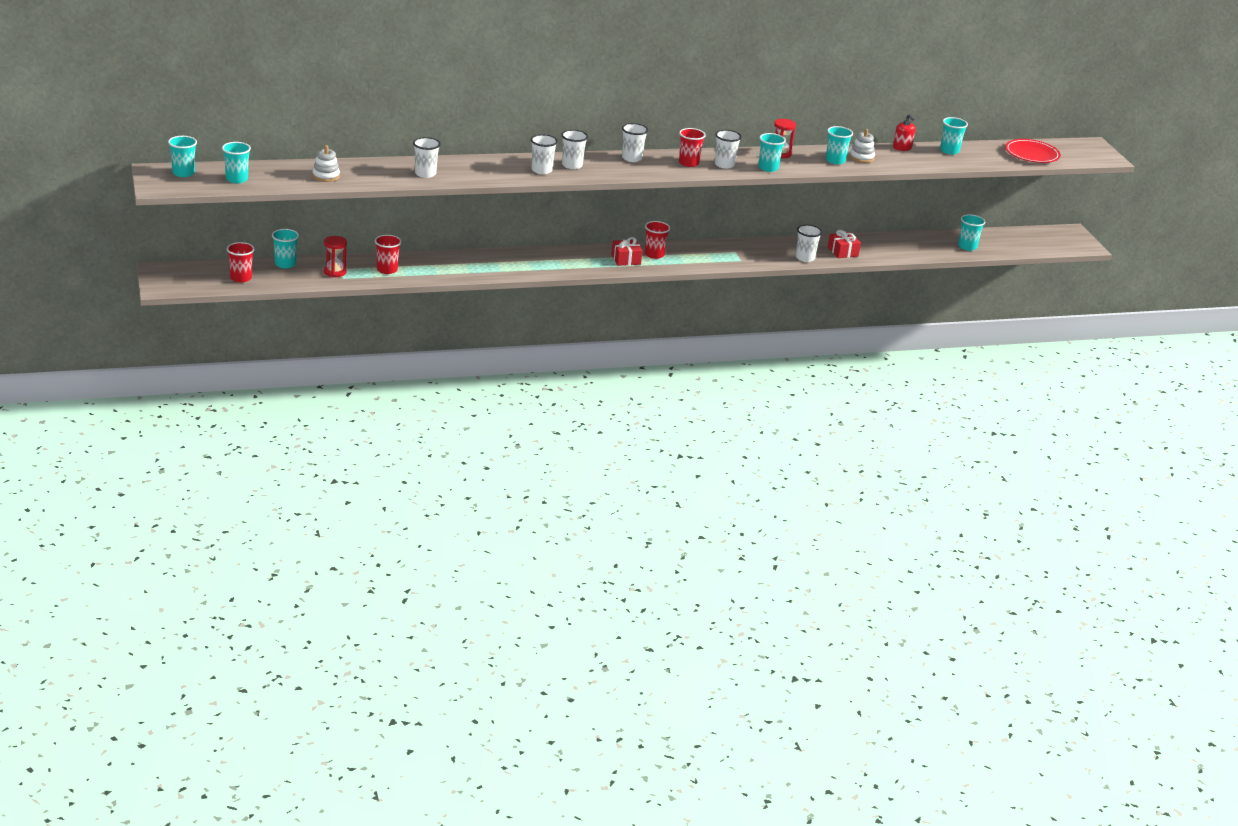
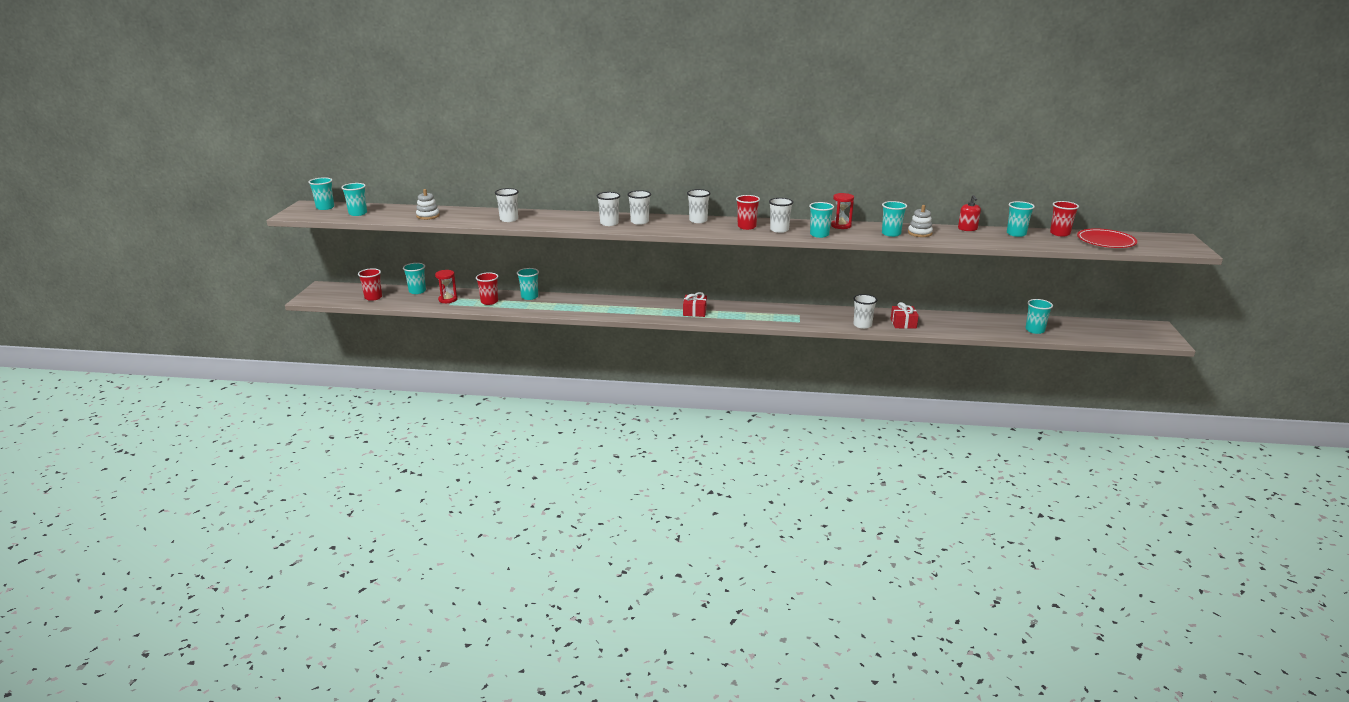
camera: 25 degrees right, 5 degrees down
red cup [645,221,670,259] -> red cup moved to [1050,201,1079,237]
none -> turquoise cup [517,268,539,300]

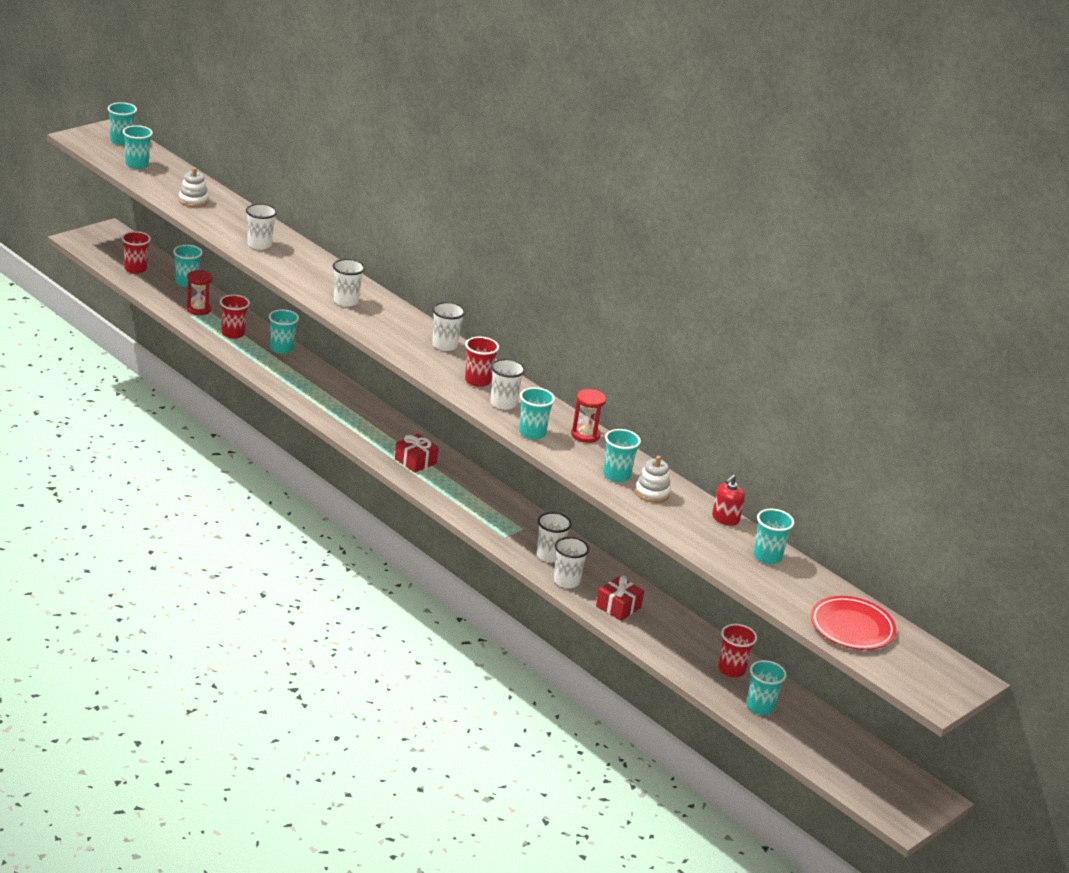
camera: 35 degrees right, 5 degrees up
white cup [627,190,651,225] -> white cup moved to [537,512,572,563]
red cup [1050,201,1079,237] -> red cup moved to [718,624,757,677]

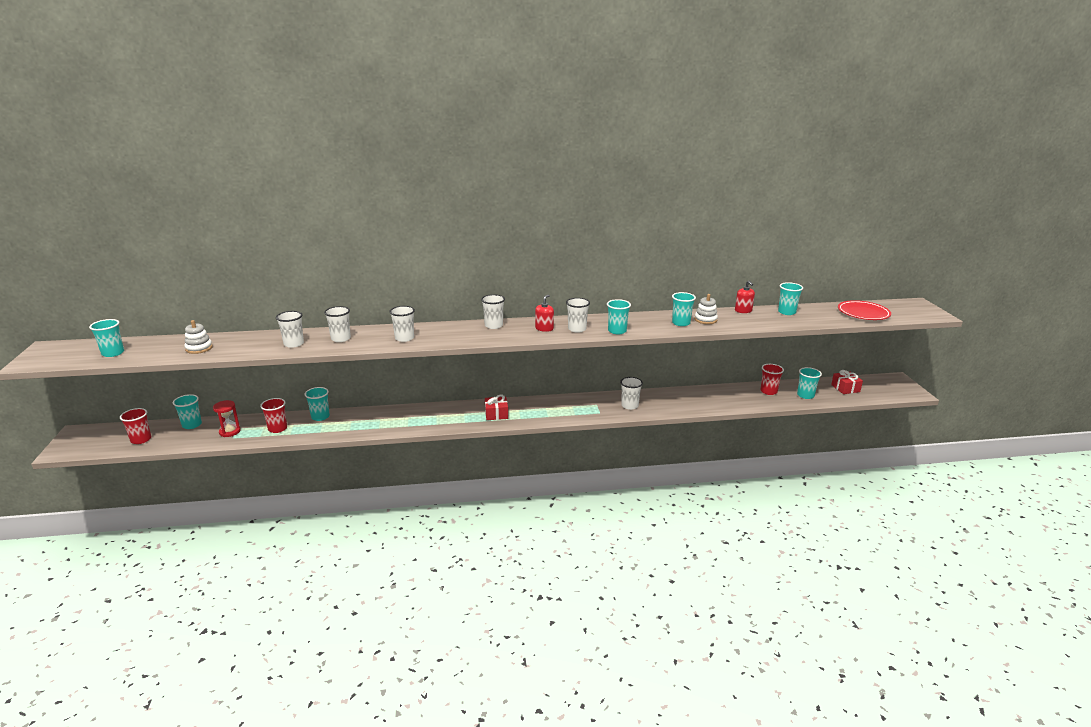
camera: 50 degrees left, 5 degrees down
turquoise cup [108,102,137,145] -> none
red cup [465,337,499,387] -> red soap dispenser [535,294,554,332]
white cup [554,537,589,588] -> white cup moved to [324,306,351,342]
red hourglass [571,389,606,443] -> none
red gift [596,576,644,621] -> red gift moved to [831,370,863,394]

